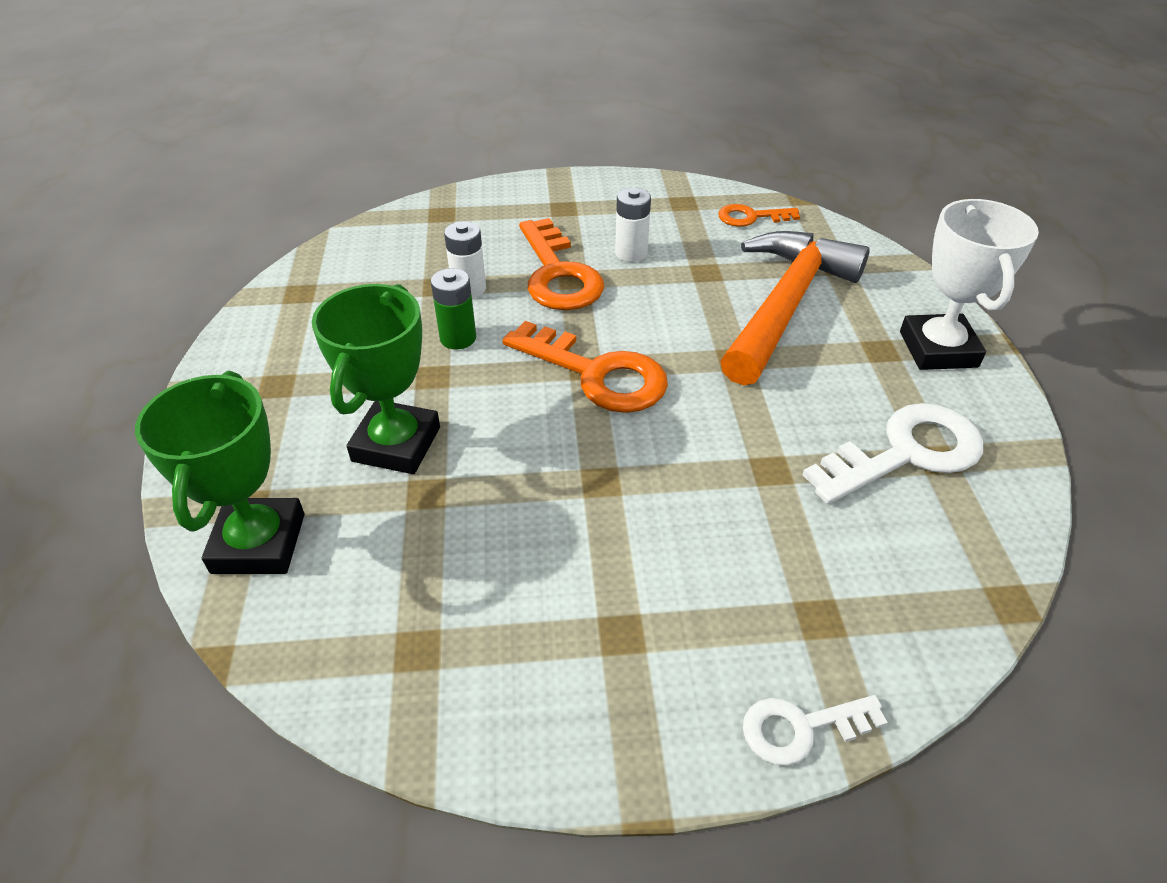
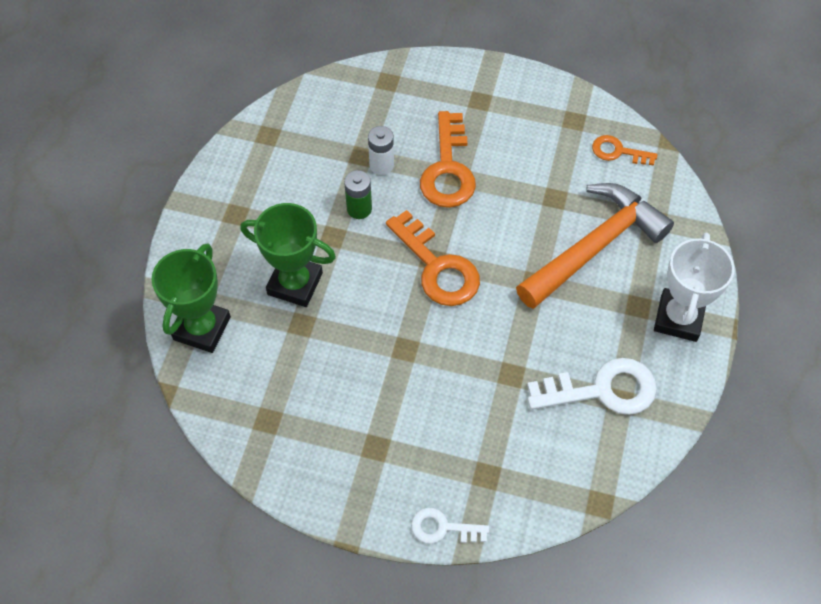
camera: 20 degrees right, 15 degrees up
green trophy [312,284,440,474] -> green trophy turned 75 degrees clockwise [240,203,336,307]
white battery [615,188,651,262] -> none

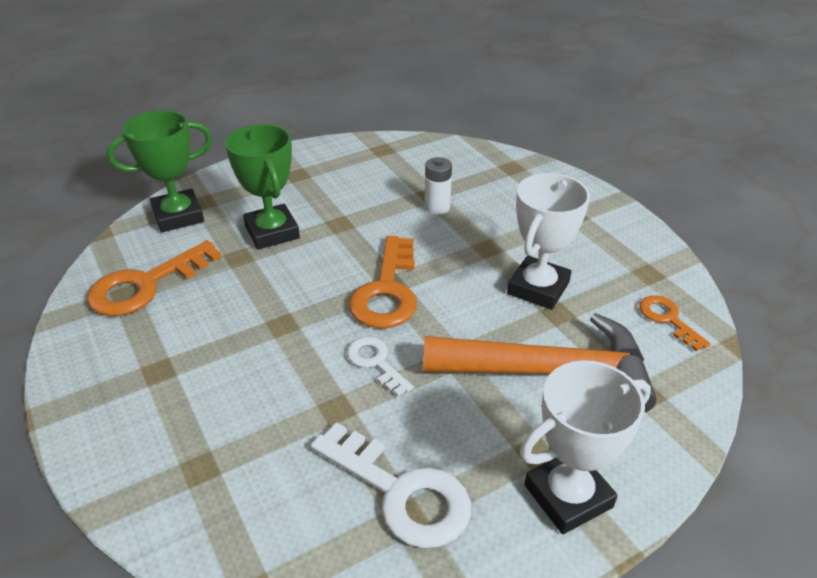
camera: 45 degrees right, 20 degrees down
green battery [344,170,372,219] -> none
white key [411,508,489,544] -> white key moved to [347,337,414,396]
orange key [420,111,476,208] -> orange key moved to [87,240,222,316]
none -> white trophy [507,173,590,310]

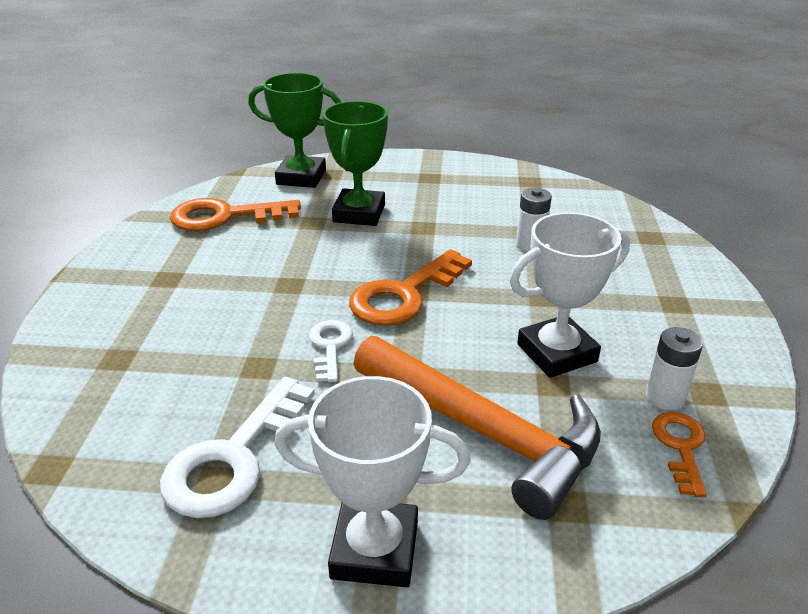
camera: 35 degrees right, 5 degrees down
white key [311,422,471,548] -> white key turned 45 degrees clockwise [160,377,315,518]
none -> white battery [646,327,703,410]

